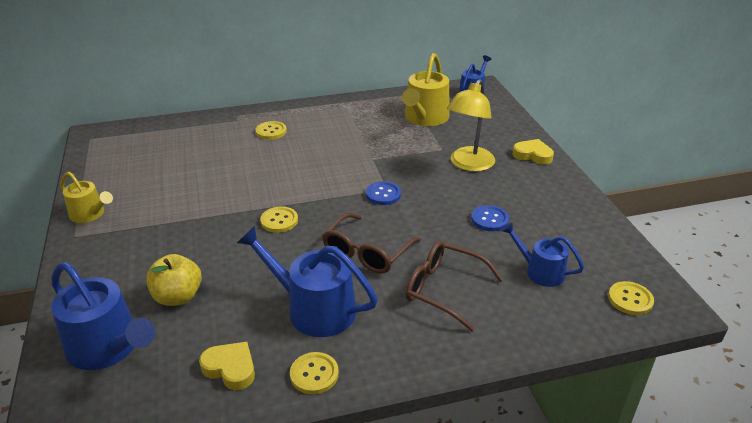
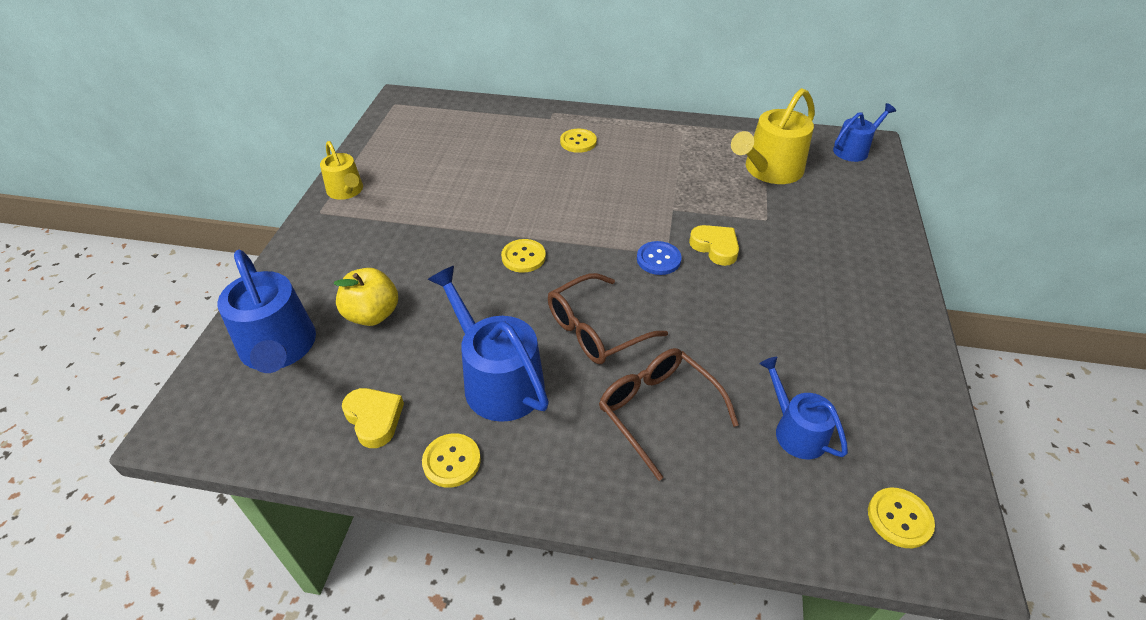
camera: 25 degrees right, 10 degrees up
yellow lamp [447,79,495,172] -> none
blue button [471,205,509,231] -> none
yellow heart [512,139,554,165] -> yellow heart moved to [689,225,739,266]

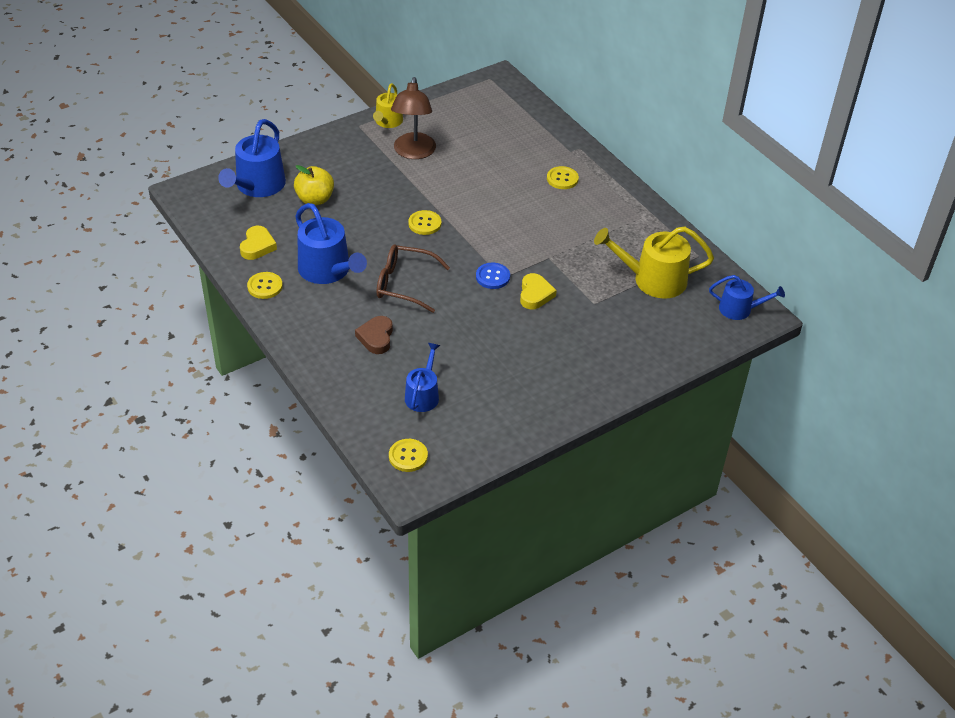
camera: 45 degrees right, 0 degrees up
blue watering can [428,266,549,422] -> blue watering can turned 135 degrees clockwise [295,203,367,284]
brown glasses [599,348,739,481] -> brown heart [355,316,393,354]
none -> brown lamp [391,77,436,159]

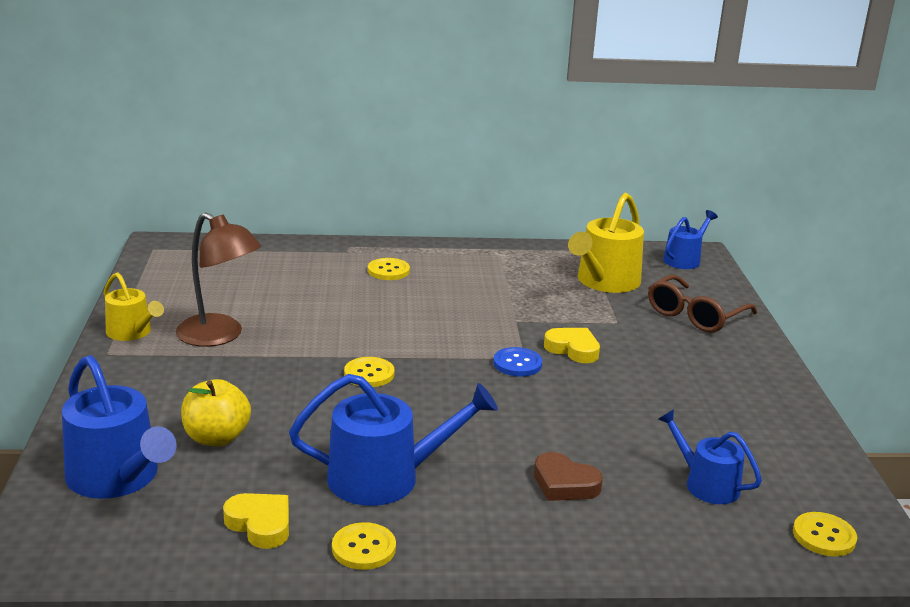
camera: 60 degrees left, 20 degrees down
brown glasses [377,245,450,313] -> brown glasses moved to [648,275,757,332]

